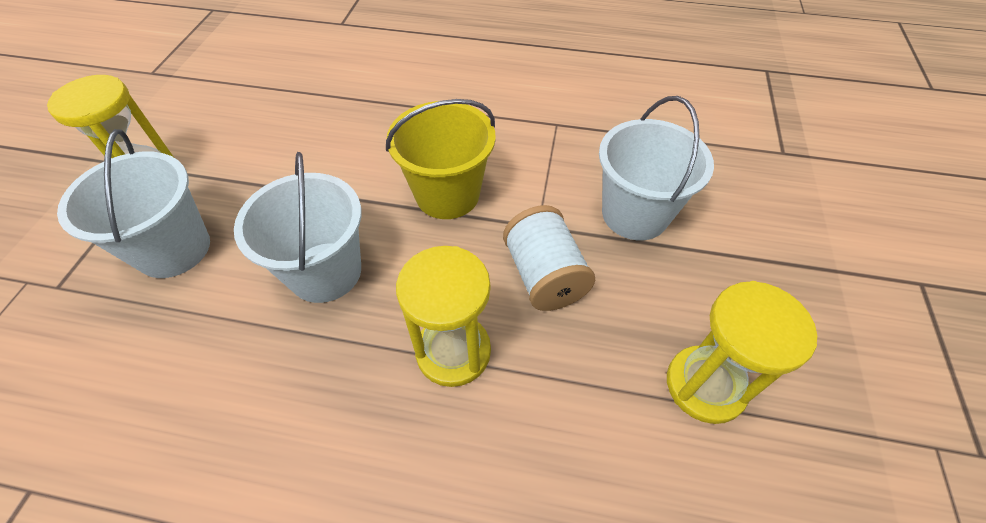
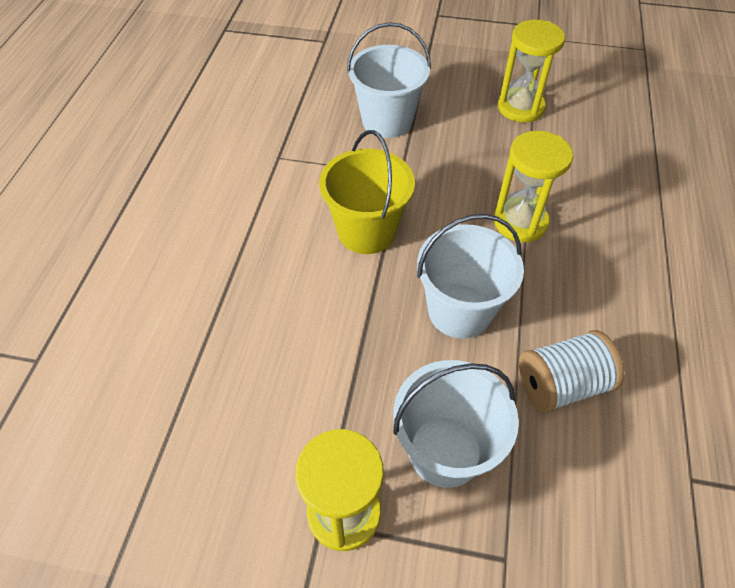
camera: 90 degrees left, 0 degrees up
white spool [503,205,595,311] -> white spool moved to [519,330,624,413]

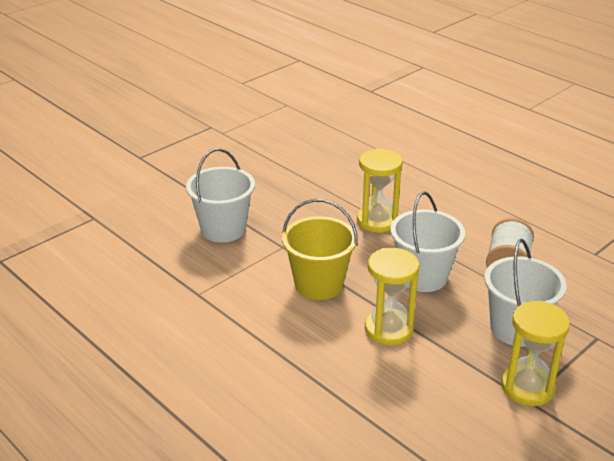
camera: 55 degrees left, 20 degrees down
yellow hourglass [498,20,565,122] -> yellow hourglass moved to [365,248,420,345]

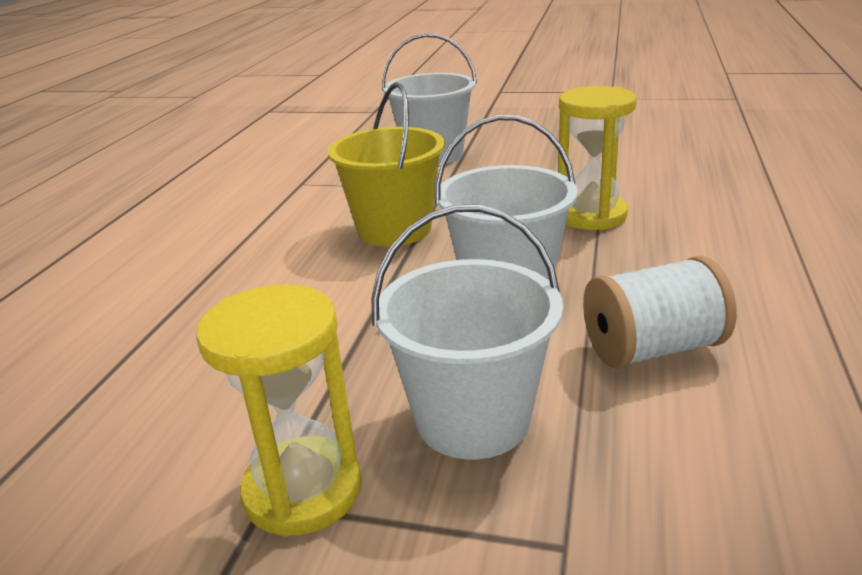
camera: 60 degrees right, 5 degrees down
yellow hourglass [365,248,420,345] -> none

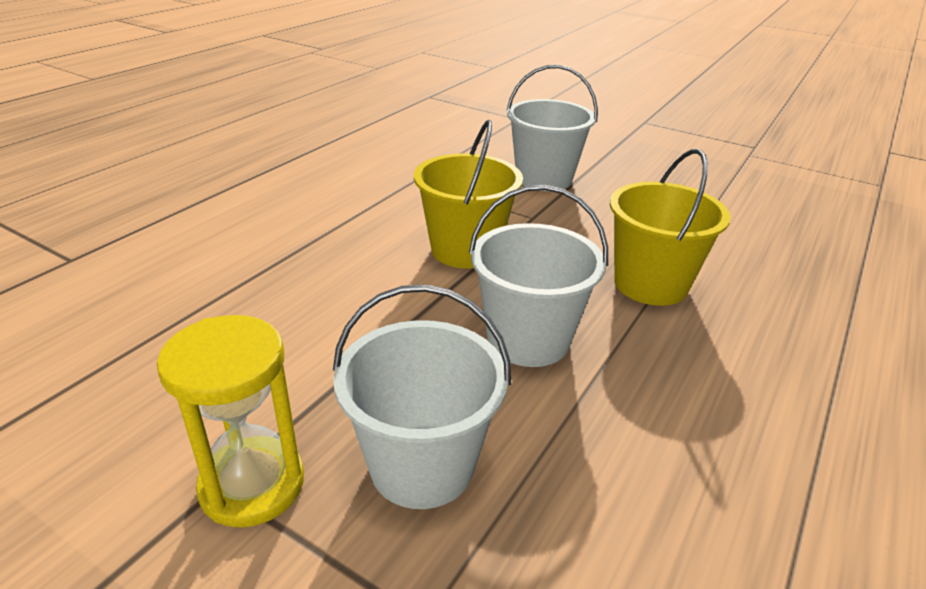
camera: 15 degrees right, 5 degrees up
yellow hourglass [558,86,637,230] -> yellow bucket [610,149,731,306]
white spool [583,256,737,369] -> none

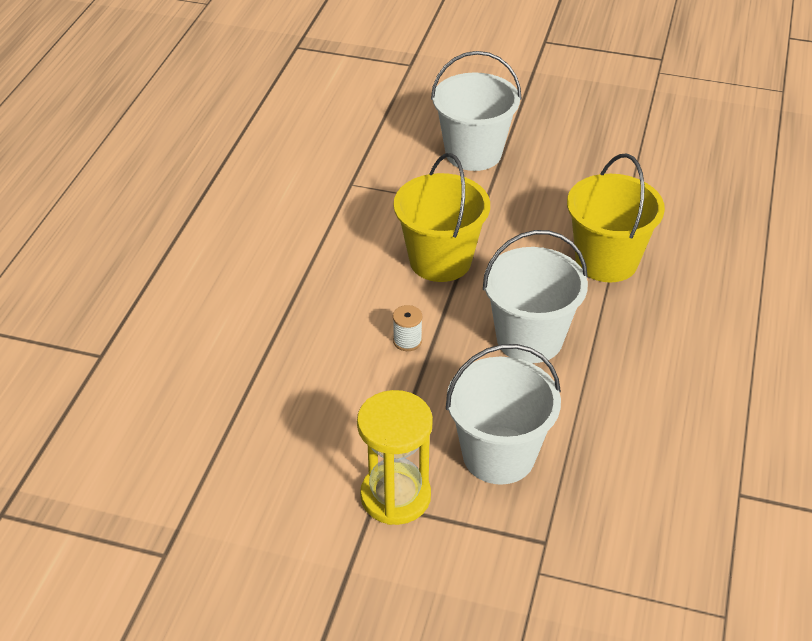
camera: 15 degrees left, 10 degrees up
none -> white spool [393,305,422,351]

